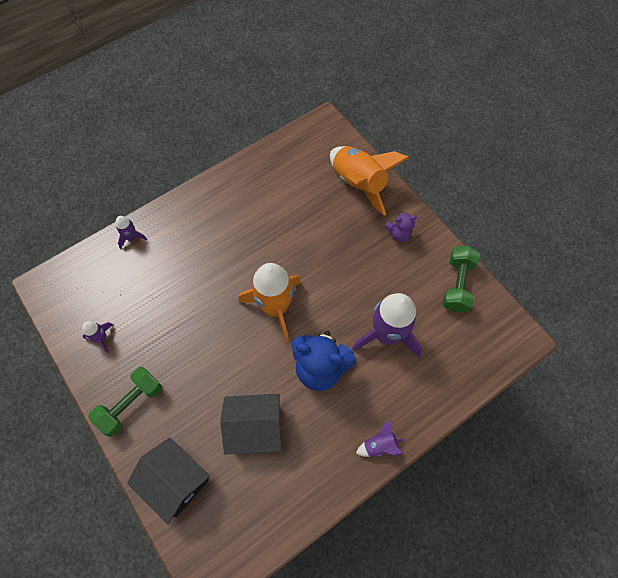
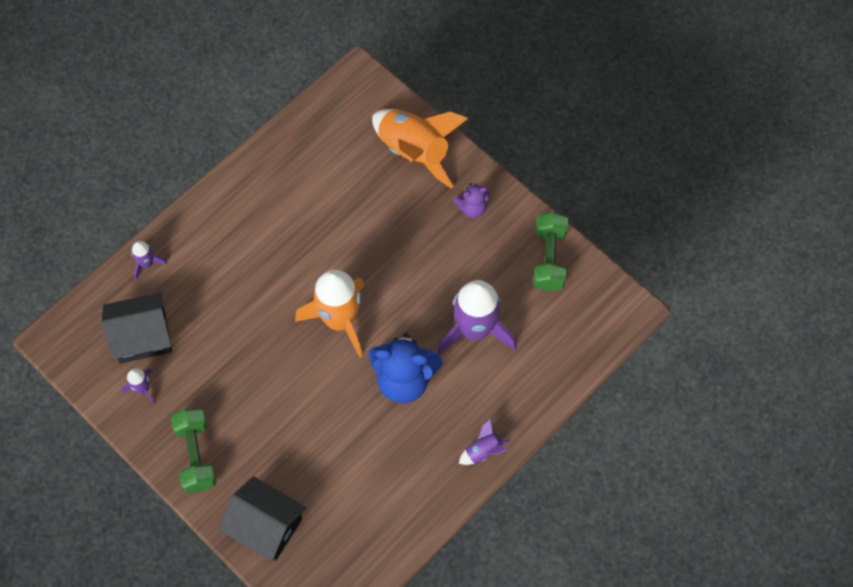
camera: 10 degrees left, 0 degrees up
green dumbbell [88,367,162,437] -> green dumbbell turned 45 degrees counterclockwise [171,409,216,492]
black house [220,394,282,455] -> black house moved to [101,292,172,364]

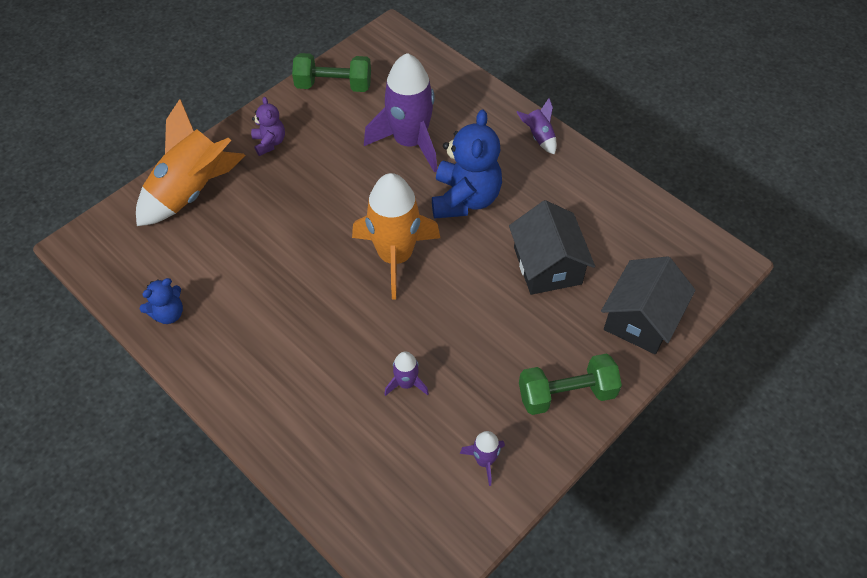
camera: 90 degrees left, 10 degrees down
black house [101,292,172,364] -> black house moved to [509,200,595,295]
purple rocket [131,241,167,280] -> purple rocket moved to [384,351,429,396]
none -> blue teddy bear [140,278,183,324]

